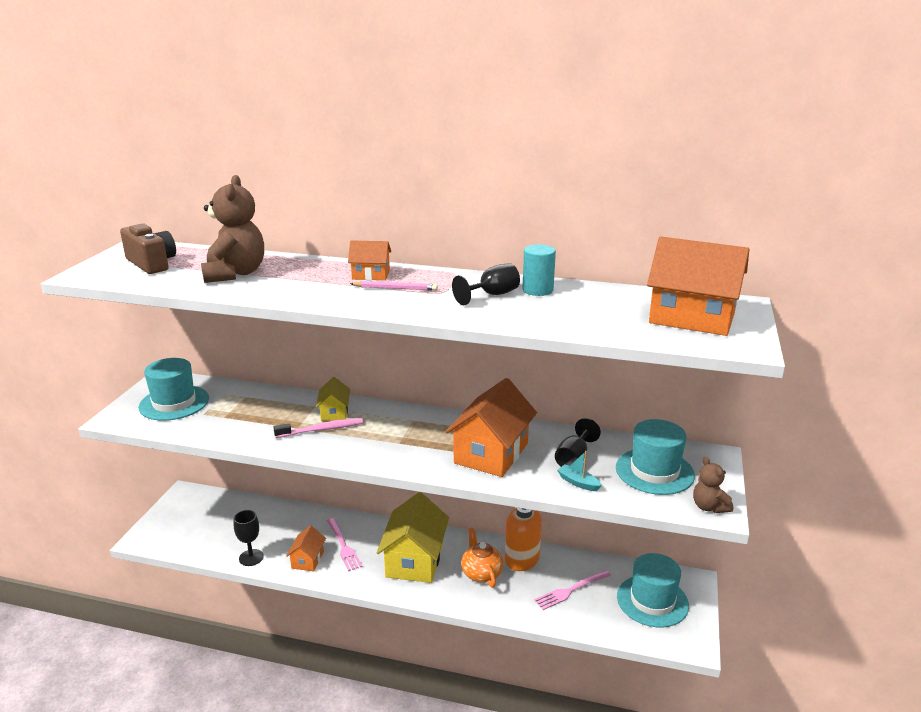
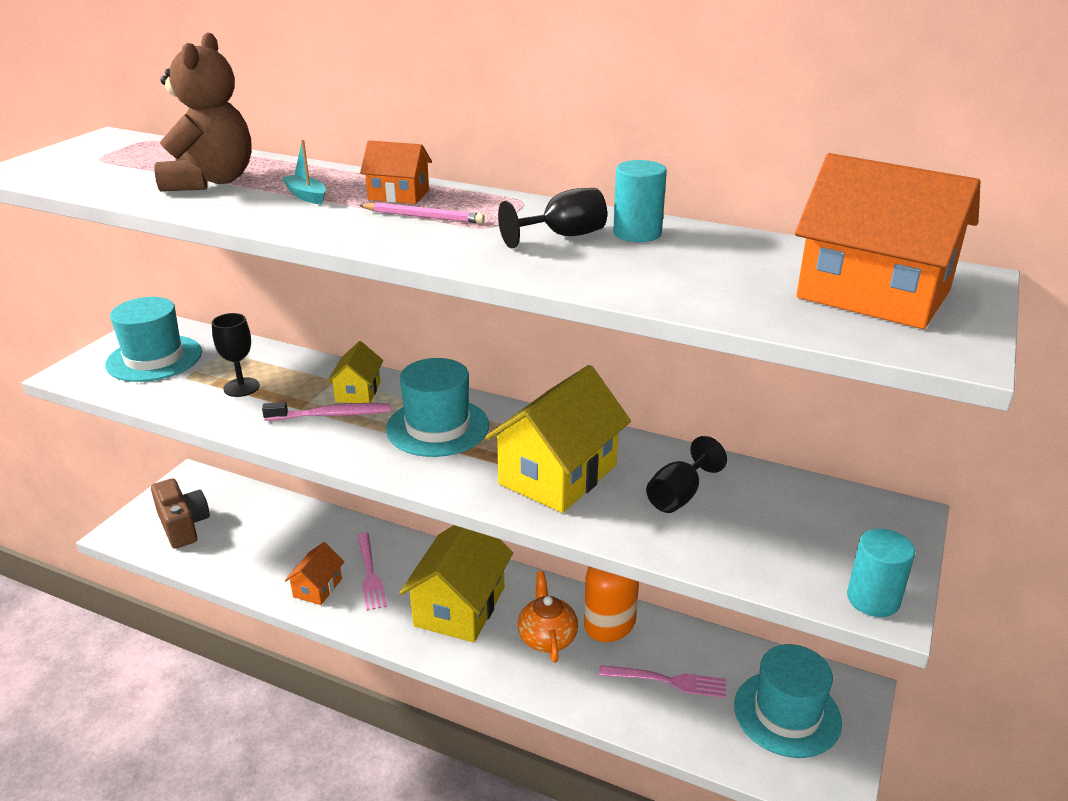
camera: 10 degrees right, 5 degrees up
brown camera [120,223,176,274] -> brown camera moved to [151,478,210,549]
black goblet [234,510,264,566] -> black goblet moved to [212,313,260,397]
orange house [445,378,537,477] -> yellow house [485,365,631,513]
pink fork [534,570,611,610] -> pink fork turned 150 degrees counterclockwise [599,665,726,698]
turquoise boat [557,451,602,491] -> turquoise boat moved to [282,140,326,205]
turquoise hat [616,419,695,495] -> turquoise hat moved to [386,358,489,457]
brown teddy bear [693,457,733,513] -> turquoise cylinder [847,529,915,617]

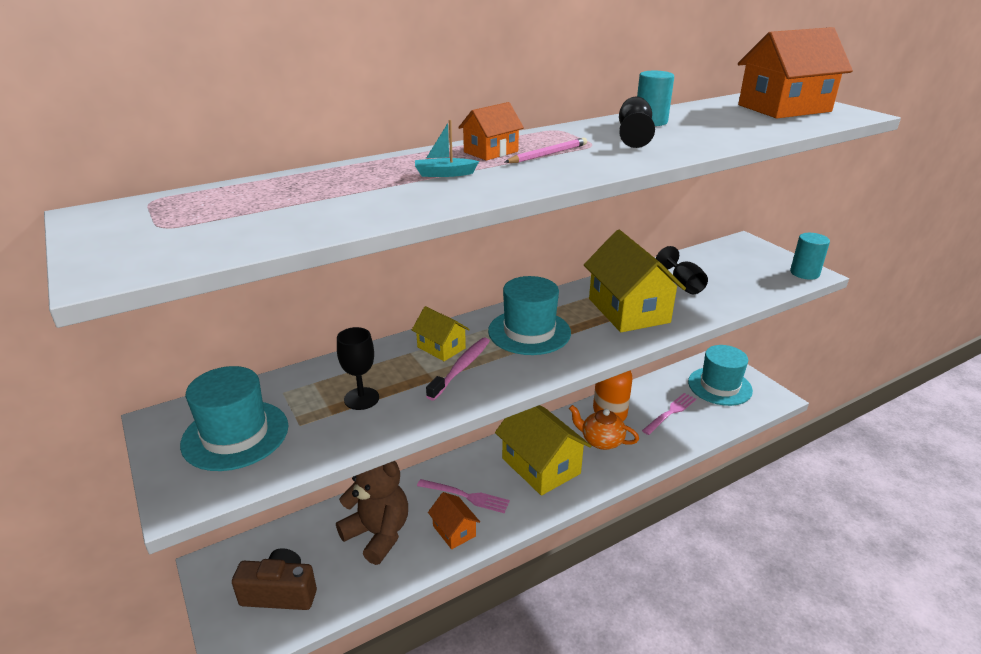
camera: 55 degrees left, 0 degrees up
brown teddy bear [155,32,252,191] -> brown teddy bear moved to [336,461,408,565]

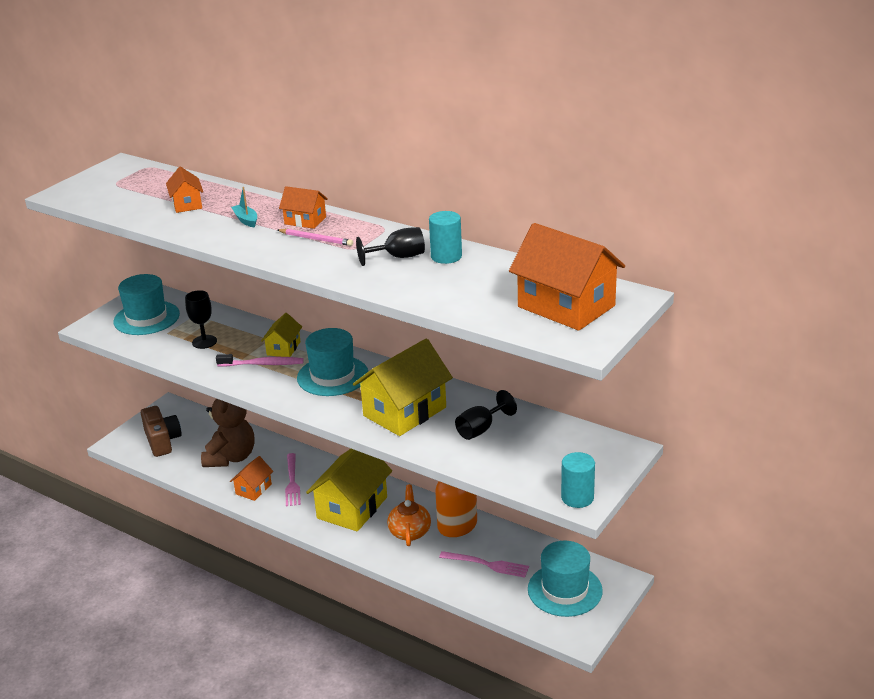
camera: 65 degrees right, 0 degrees up
none -> orange house [166,166,203,213]

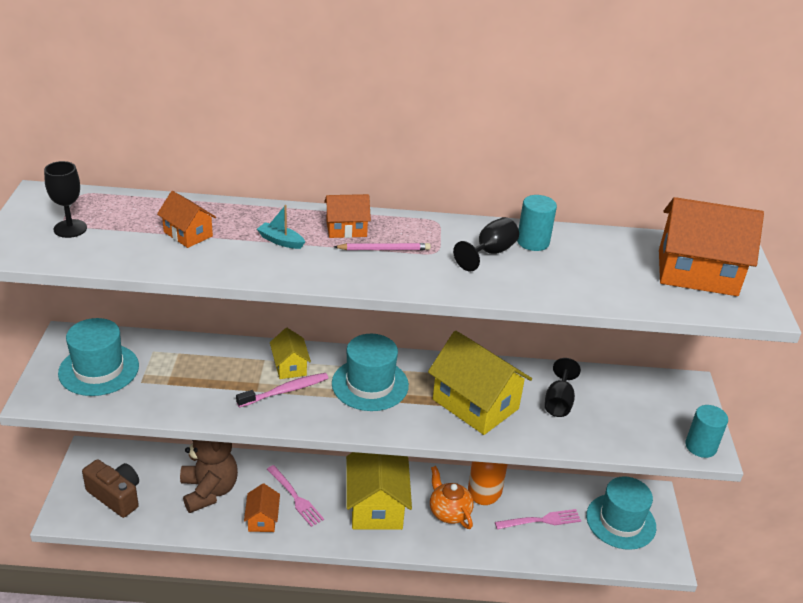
camera: 35 degrees left, 5 degrees up
black goblet [185,290,217,349] -> black goblet moved to [44,161,87,238]
yellow house [353,338,453,436] -> yellow house turned 60 degrees counterclockwise [428,331,532,435]

